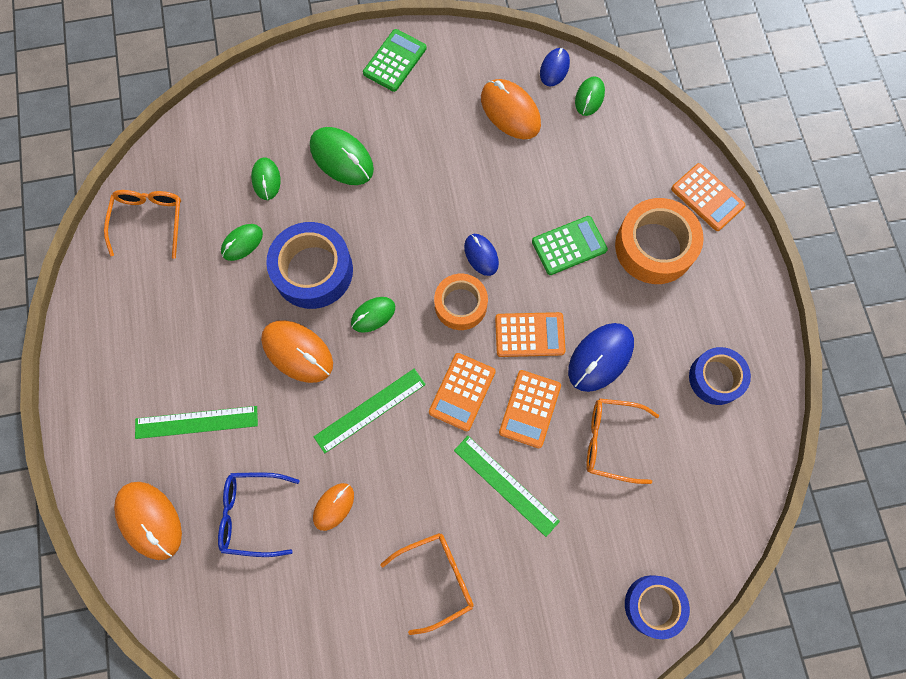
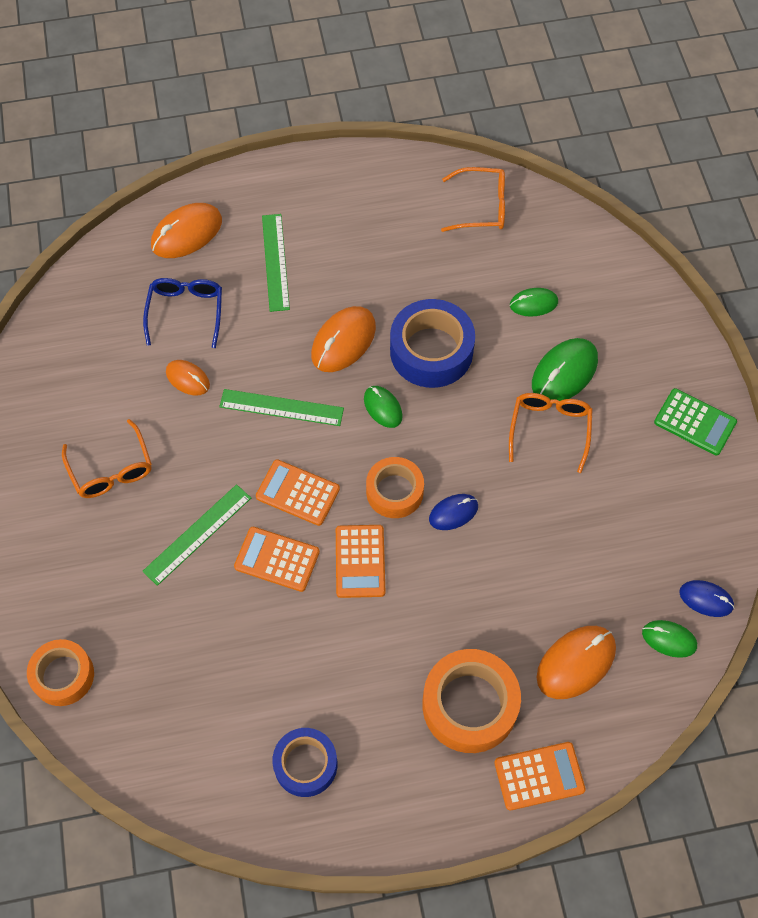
camera: 90 degrees right, 10 degrees down
green mouse [221,224,263,261] -> none
green ruler [314,369,426,453] -> green ruler turned 45 degrees counterclockwise [219,389,344,426]
orange mouse [481,79,541,139] -> orange mouse moved to [537,626,616,699]
green calculator [532,216,608,275] -> none
blue mouse [568,323,634,392] -> none
orange glasses [586,398,659,484] -> orange glasses moved to [509,393,593,473]
blue tape [625,575,690,639] -> orange tape [27,639,94,706]
orange calculator [671,163,745,231] -> orange calculator turned 150 degrees counterclockwise [494,742,586,811]

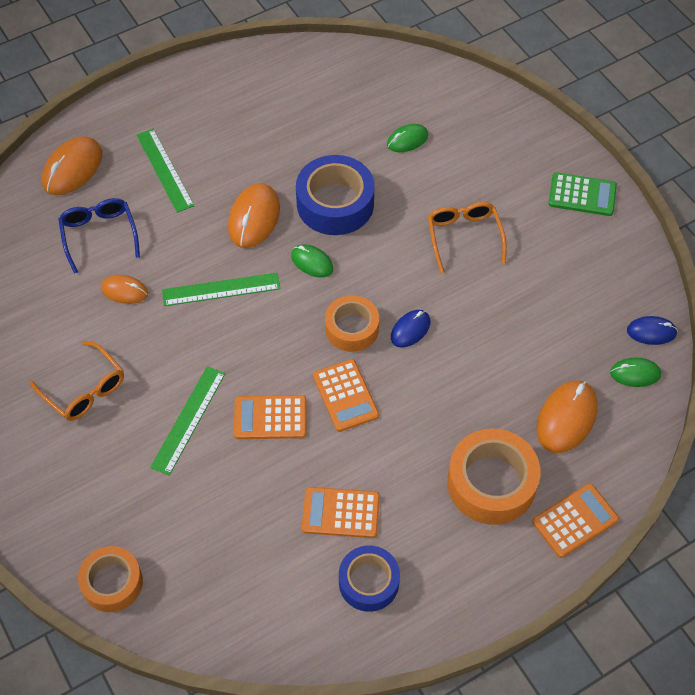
camera: 20 degrees left, 5 degrees down
orange calculator [256,459,340,526] -> orange calculator moved to [302,487,380,538]
orange glasses [441,167,505,232] -> none
green mouse [532,338,598,401] -> none

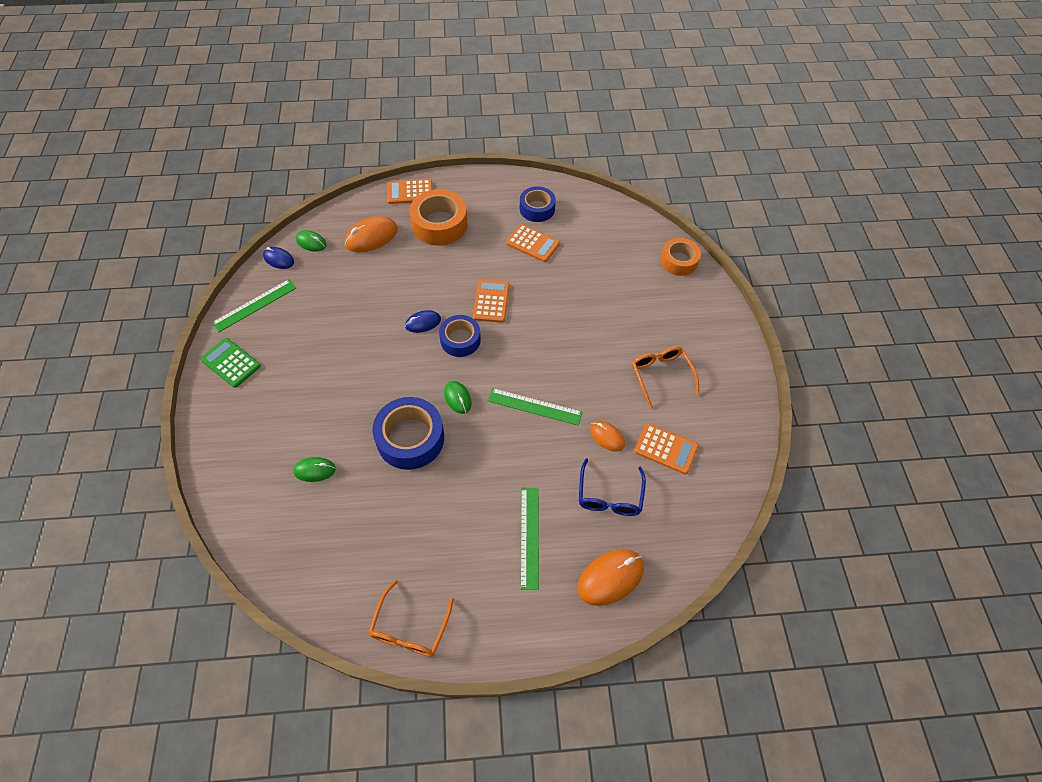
camera: 155 degrees left, 0 degrees up
green ruler [150,366,225,476] -> green ruler moved to [212,279,296,332]
orange mouse [228,183,280,248] -> none
orange calculator [234,395,306,439] -> orange calculator moved to [634,423,698,474]
orange tape [325,295,379,352] -> blue tape [439,315,481,357]
orange glasses [428,202,507,273] -> orange glasses moved to [368,580,454,656]

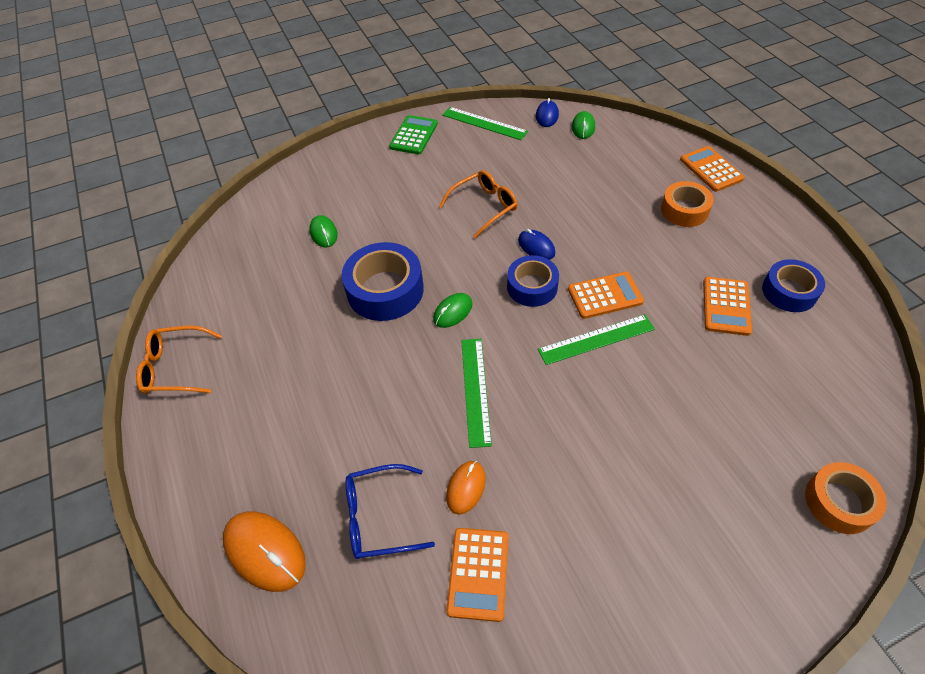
camera: 75 degrees right, 5 degrees down
orange mouse [344,216,398,252] -> none
orange tape [409,189,467,246] -> orange tape [661,181,714,227], size x0.65
green ruler [520,488,539,590] -> green ruler moved to [538,314,655,365]
orange glasses [632,346,699,409] -> orange glasses moved to [439,170,518,238]

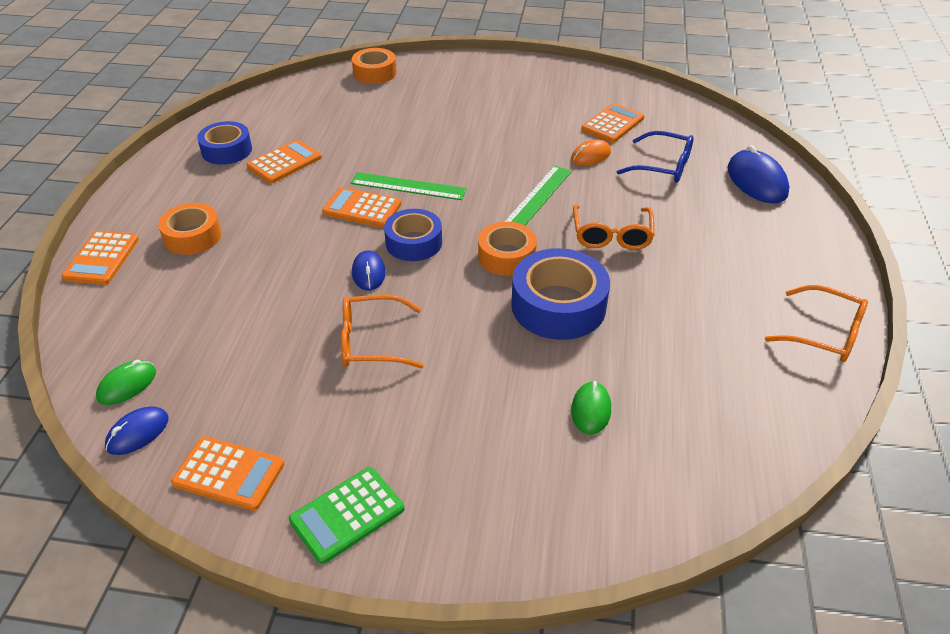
camera: 150 degrees left, 10 degrees down
orange mouse [223,511,306,592] -> blue mouse [727,145,789,204]
green mouse [433,293,473,328] -> orange tape [478,222,537,276]
green ruler [442,107,528,140] -> orange calculator [171,436,285,511]
none -> orange glasses [573,204,655,250]

